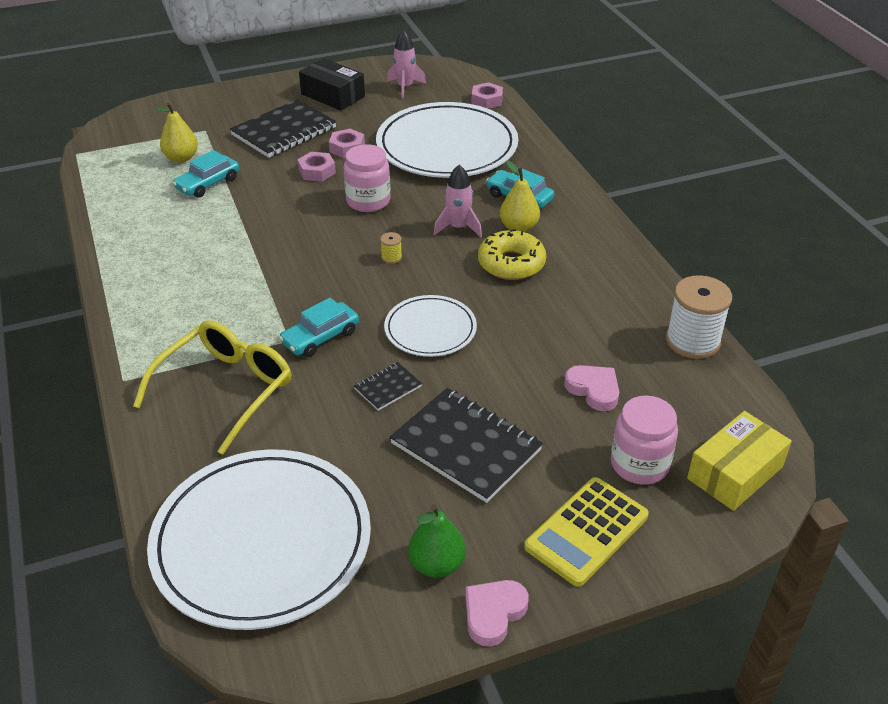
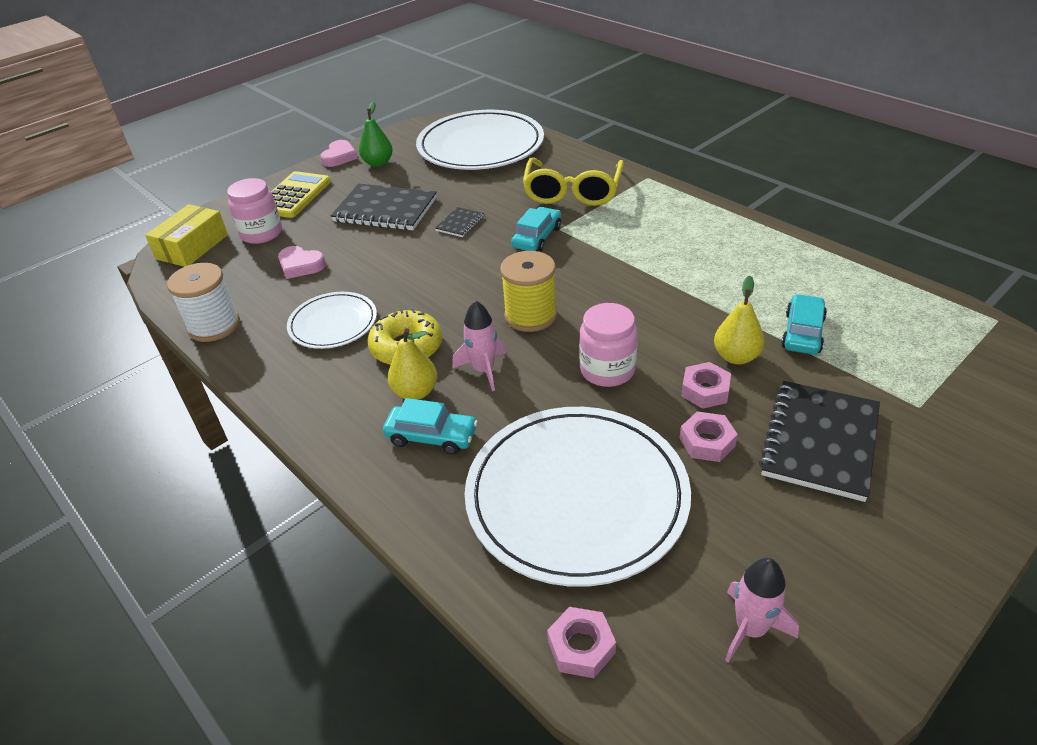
camera: 160 degrees right, 0 degrees up
yellow pear [155,103,198,163] -> yellow pear moved to [714,276,765,364]
black box [299,58,365,111] -> none
yellow spool [380,232,402,264] -> yellow spool [500,251,557,332], size x2.38
white plate [384,295,477,357] -> white plate moved to [287,292,377,349]

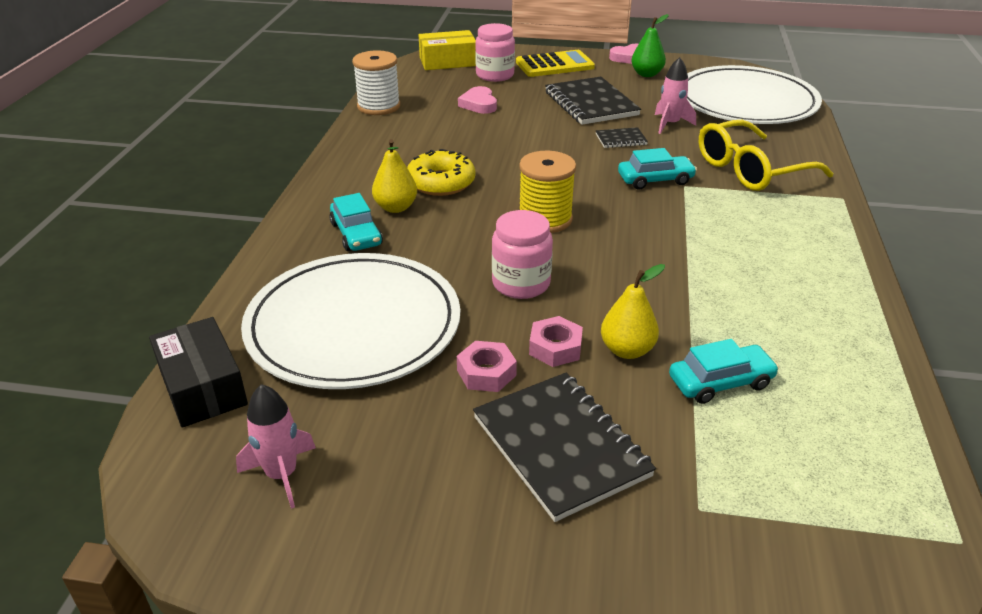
camera: 50 degrees right, 5 degrees down
white plate [287,292,377,349] -> none
pink rocket [452,301,506,391] -> pink rocket moved to [655,57,696,134]
pink nut [547,607,616,678] -> black box [149,317,248,428]
black notebook [759,381,880,502] -> black notebook turned 75 degrees clockwise [473,373,656,522]

